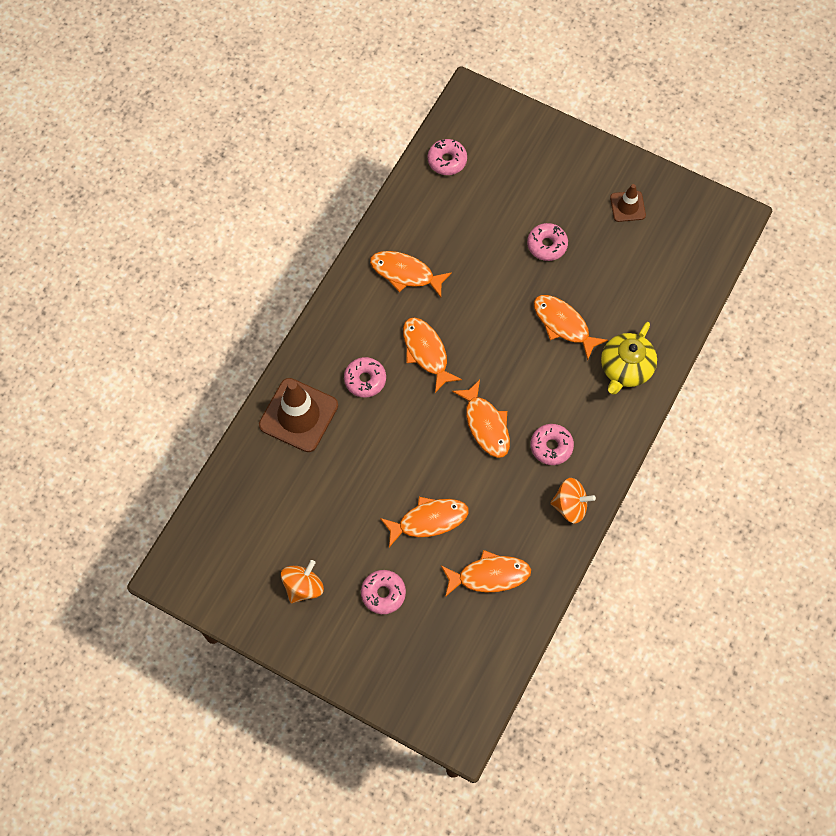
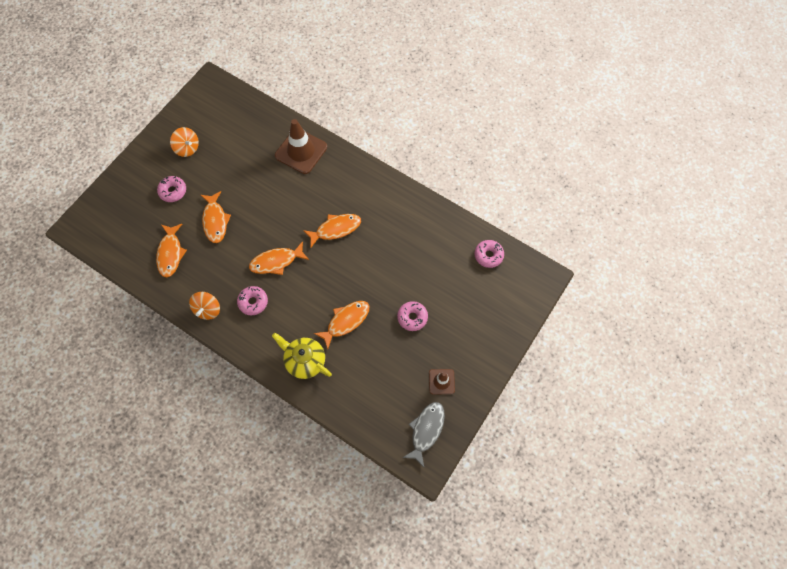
camera: 95 degrees right, 0 degrees up
pink donut [344,357,386,397] -> none
orange fish [370,251,452,297] -> none
none -> grey fish [403,402,445,467]

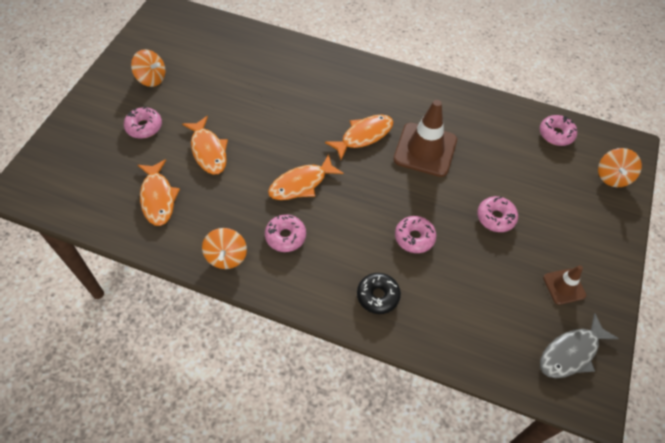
camera: 15 degrees left, 10 degrees down
yellow teapot [272,333,332,379] -> black donut [357,273,401,314]
brown traffic cone [275,119,327,174] -> brown traffic cone moved to [393,100,457,177]
orange fish [314,301,370,349] -> pink donut [395,216,436,253]
grey fish [403,402,445,467] -> grey fish turned 135 degrees counterclockwise [540,313,619,378]
none -> orange spinning top [598,148,642,187]

